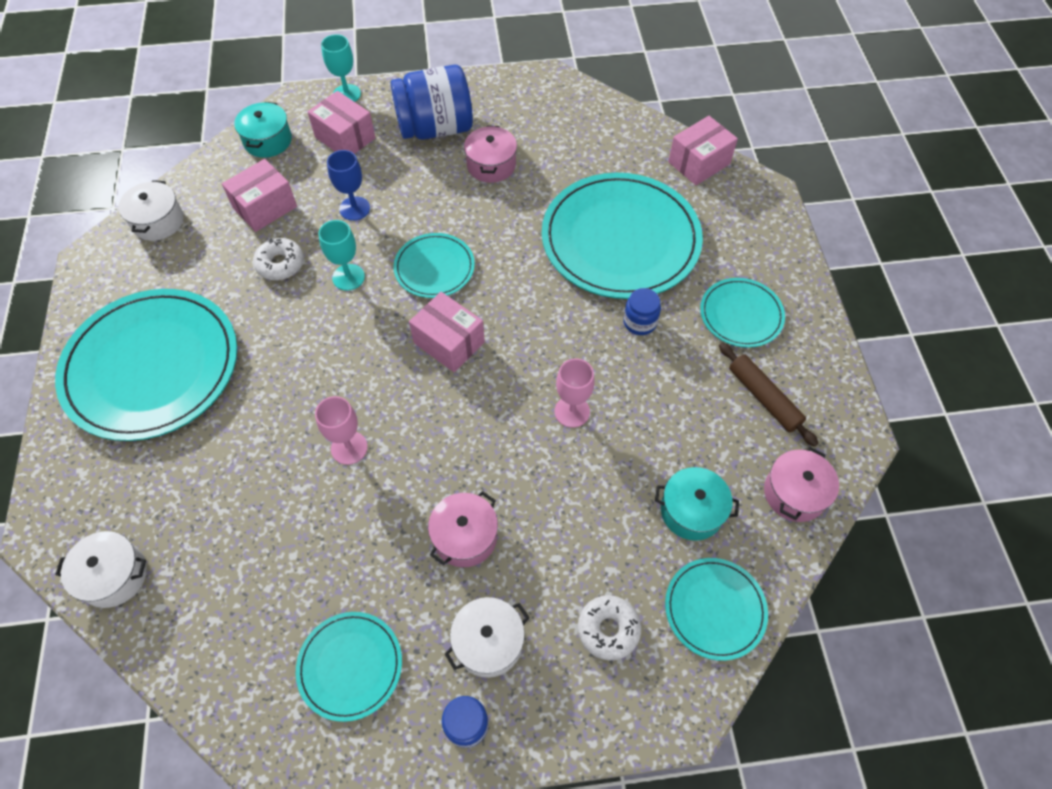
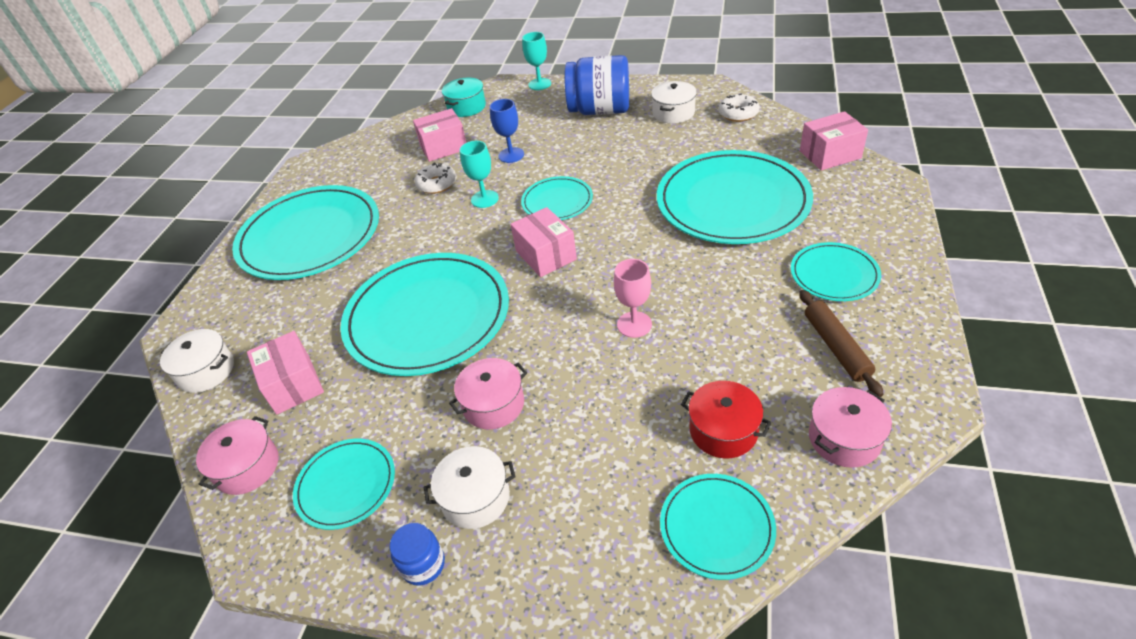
camera: 25 degrees right, 15 degrees down
white pot [118,180,183,241] -> white pot moved to [651,81,697,124]
pink box [308,91,375,154] -> pink box moved to [247,331,324,415]
pink goblet [315,396,368,465] -> turquoise plate [340,253,509,376]
pink pot [464,126,517,183] -> pink pot moved to [196,416,278,495]
white donut [578,595,641,661] -> white donut moved to [719,93,760,122]
blue jar [623,288,661,335] -> none
turquoise pot [655,467,739,541] -> red pot [681,381,771,458]

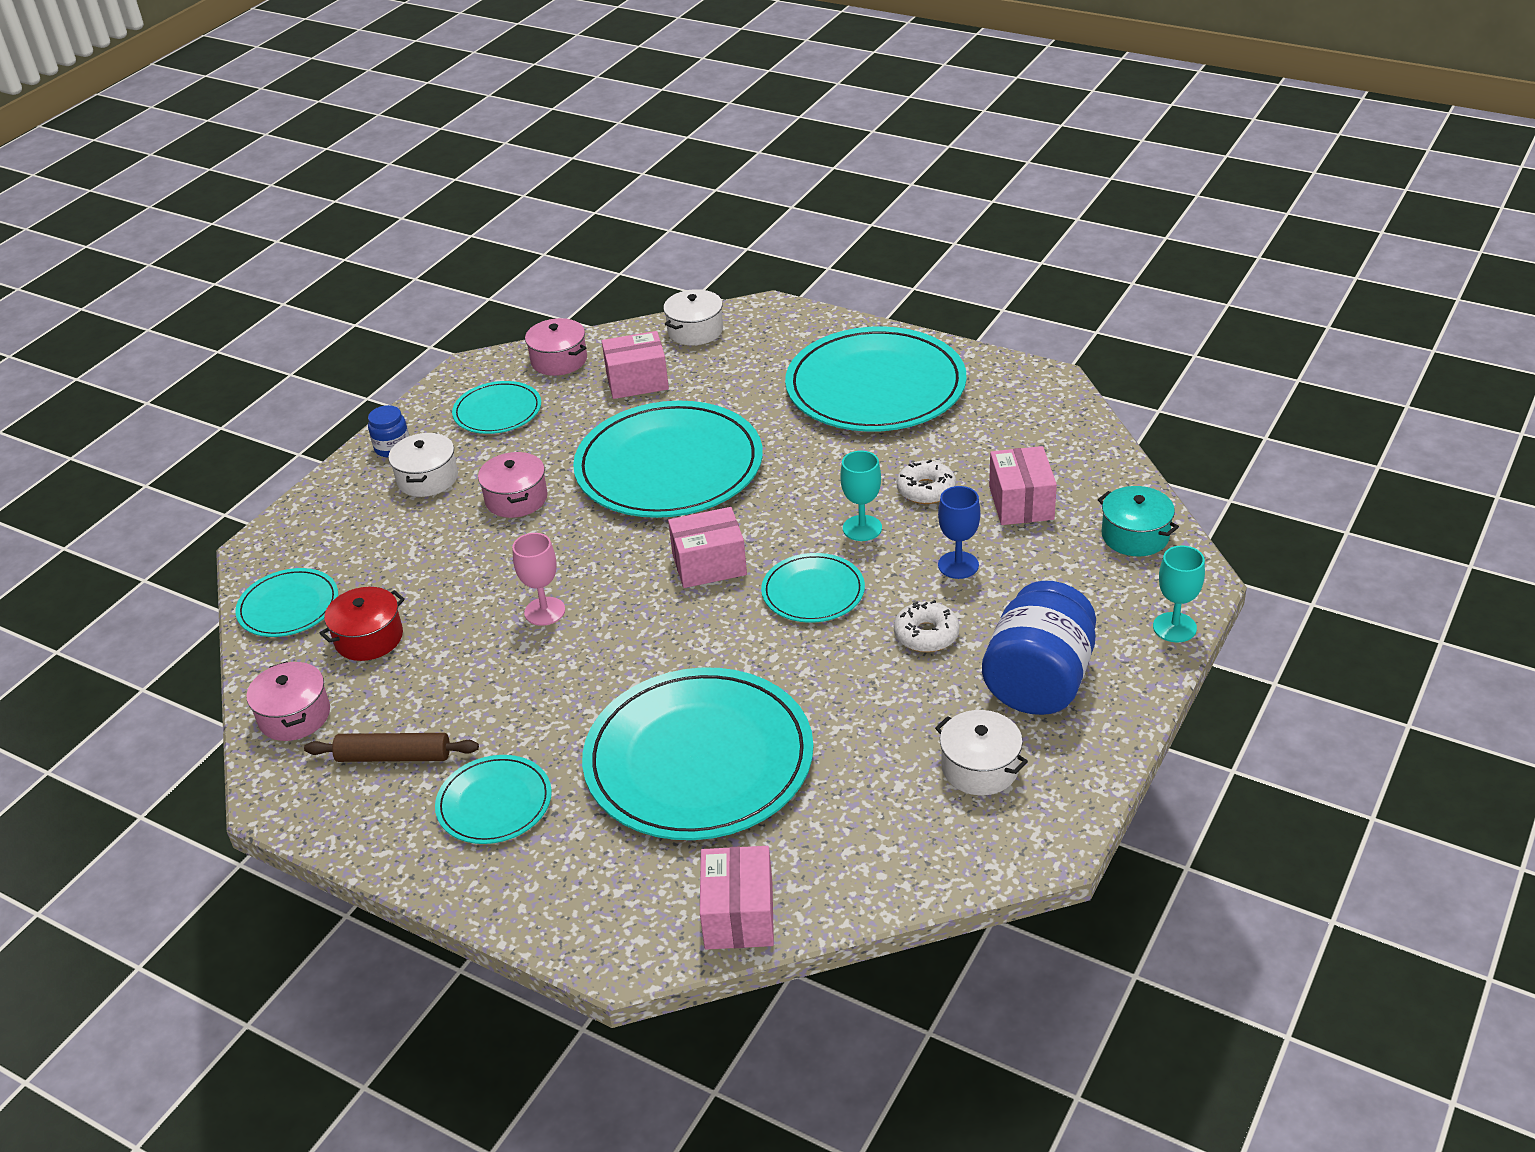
camera: 105 degrees right, 5 degrees down
white donut [719,93,760,122] -> white donut moved to [894,600,959,652]

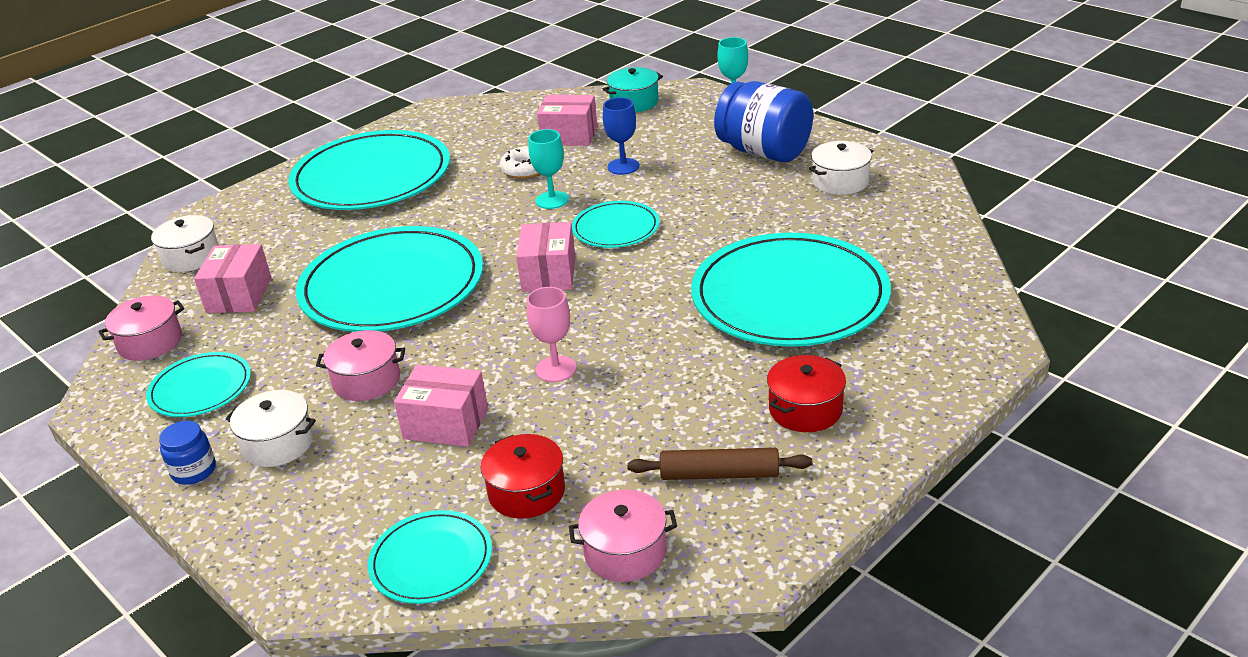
camera: 75 degrees left, 5 degrees down
brown rolling pin [304,733,479,762] -> brown rolling pin turned 75 degrees clockwise [627,448,812,480]
turquoise plate [435,755,552,844] -> red pot [767,355,846,432]
pink box [700,846,774,950] -> pink box moved to [394,364,488,447]
white donut [894,600,959,652] -> none

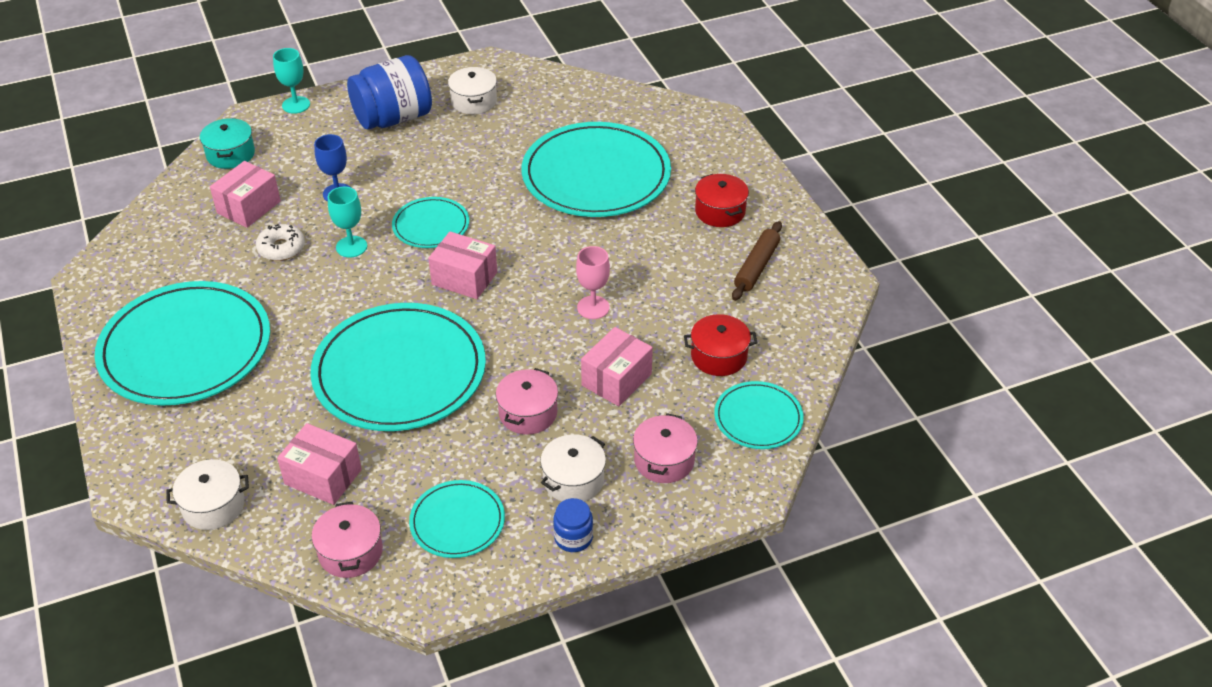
camera: 70 degrees left, 10 degrees up
pink pot [569,489,677,582] -> pink pot moved to [633,413,698,483]

